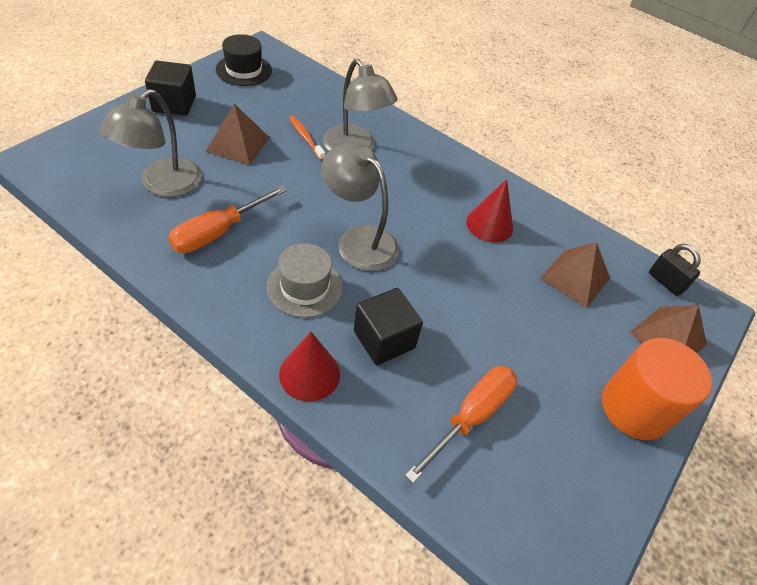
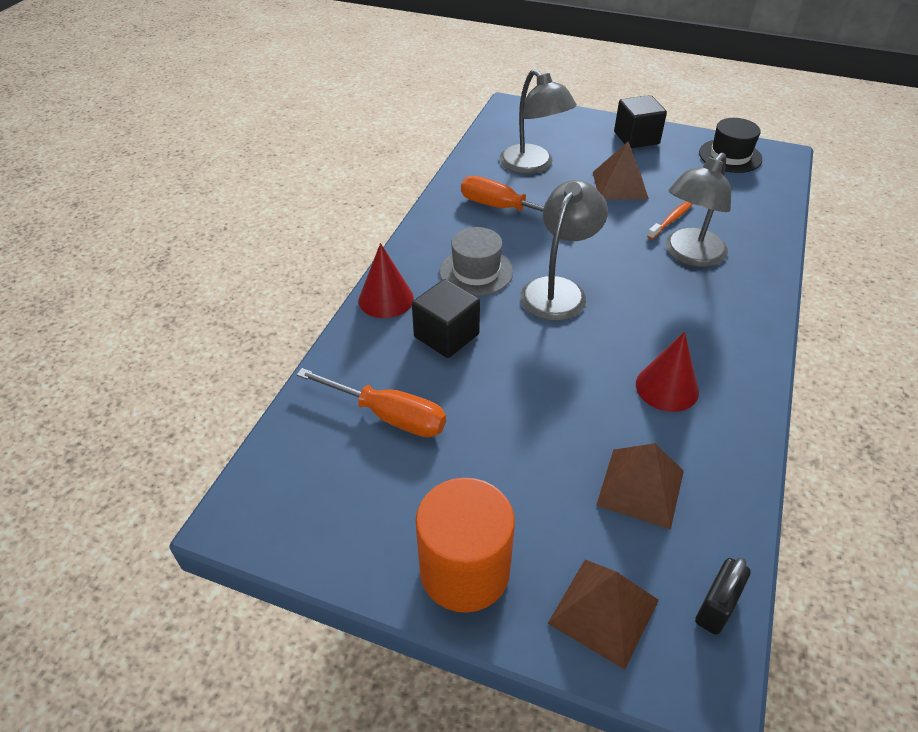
camera: 80 degrees right, 5 degrees down
grey lamp [99,89,202,197] -> grey lamp turned 135 degrees counterclockwise [500,69,577,174]

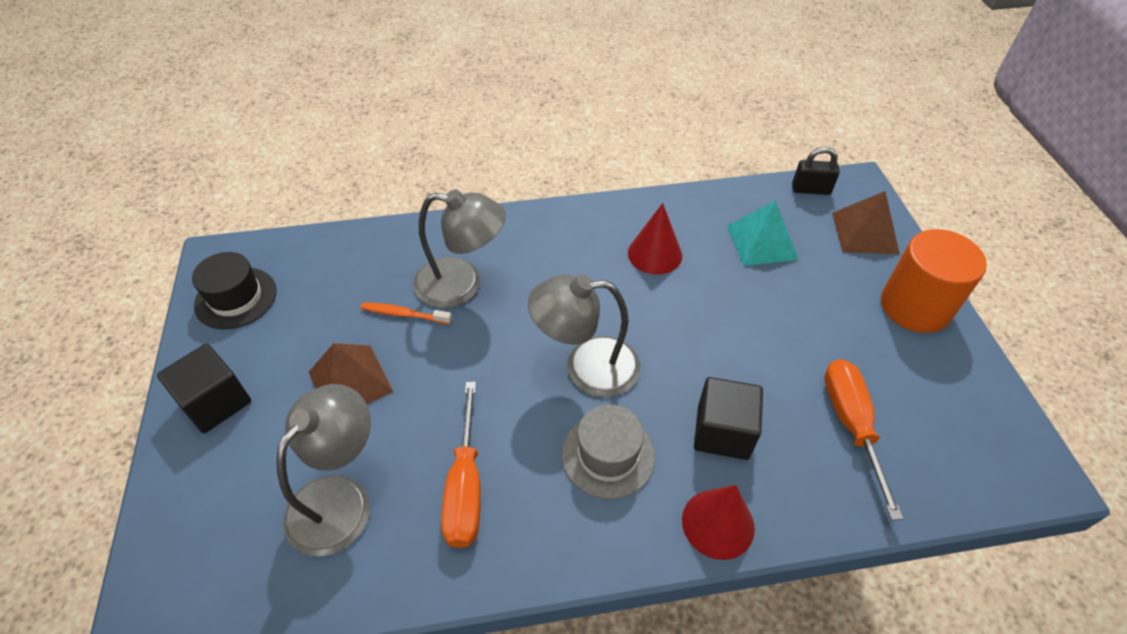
camera: 120 degrees left, 5 degrees up
brown pyramid [596,443,684,530] -> turquoise pyramid [727,200,799,266]

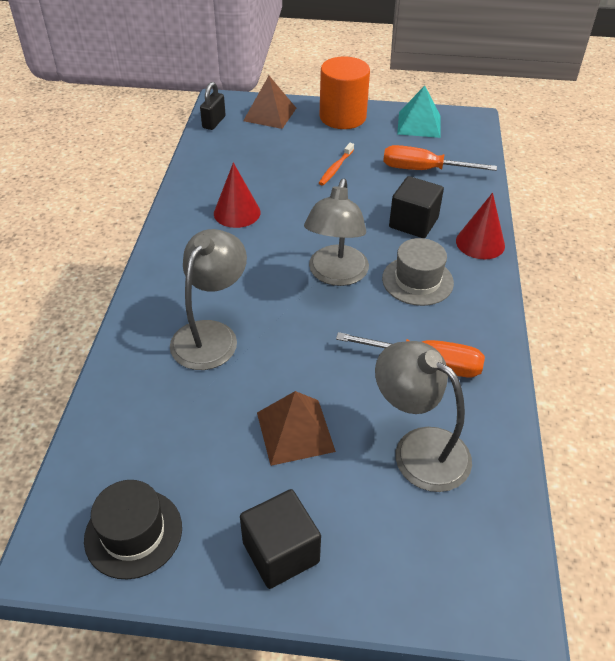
camera: 75 degrees left, 5 degrees down
orange toothbrush [361,302,452,324] -> orange toothbrush moved to [319,143,354,186]
turquoise pyramid [727,200,799,266] -> turquoise pyramid moved to [397,85,440,138]

